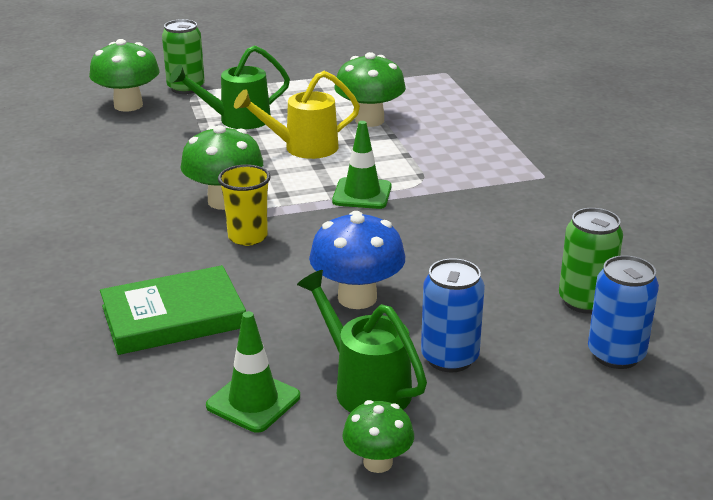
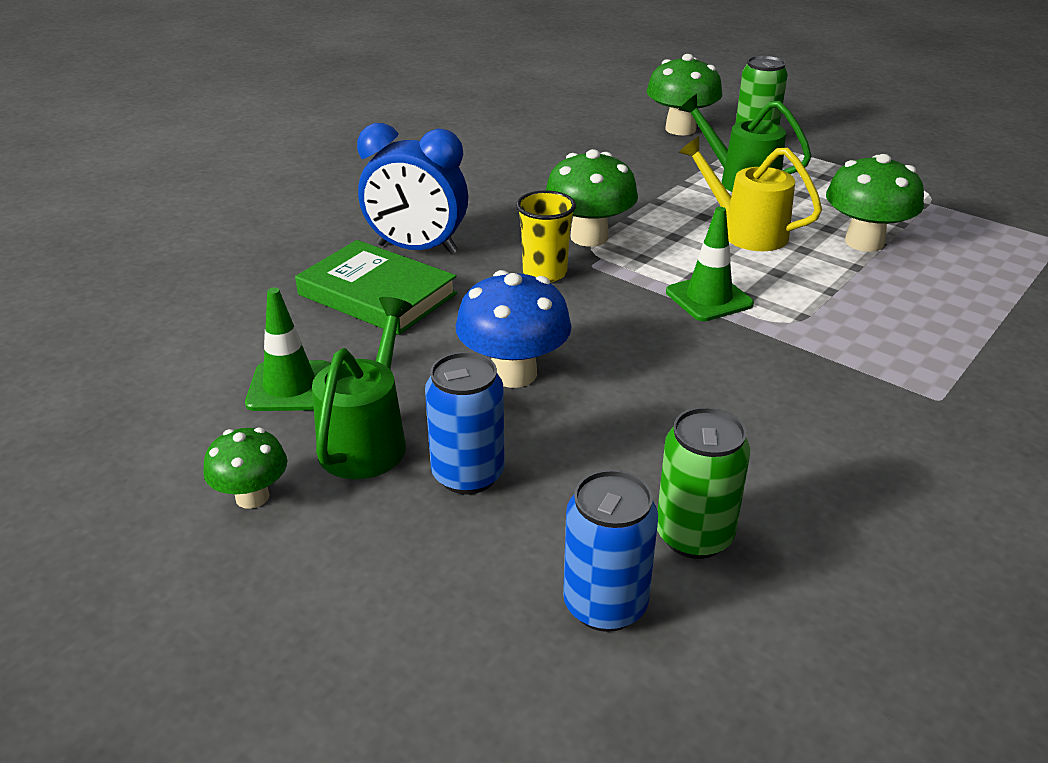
camera: 55 degrees right, 5 degrees up
none -> blue clock [357,123,468,254]

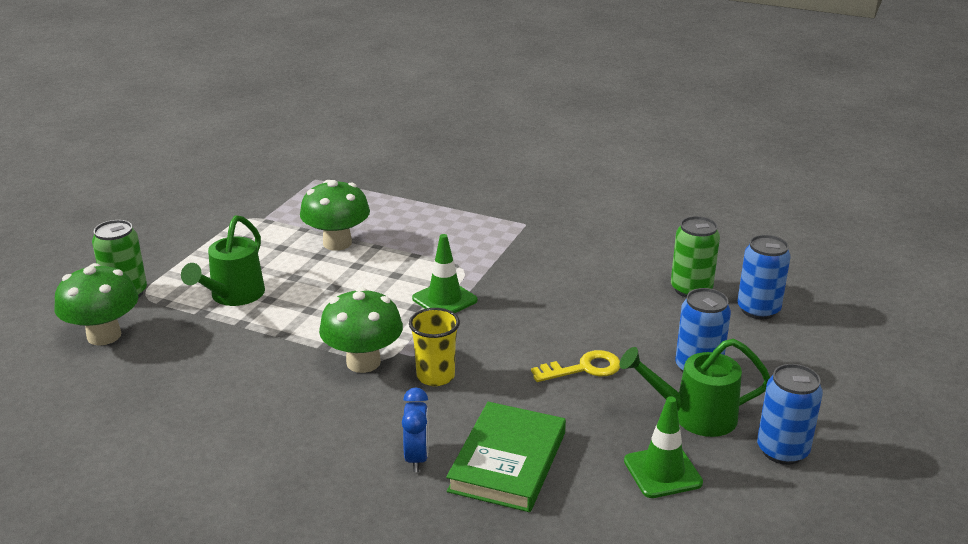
camera: 105 degrees left, 5 degrees down
green mushroom [203,428,287,509] -> blue can [757,364,823,465]
blue clock [357,123,468,254] -> blue clock [402,388,429,472], size x0.57
blue mushroom [456,270,572,388] -> yellow key [531,350,620,382]
yellow watering can [678,136,822,251] -> none

